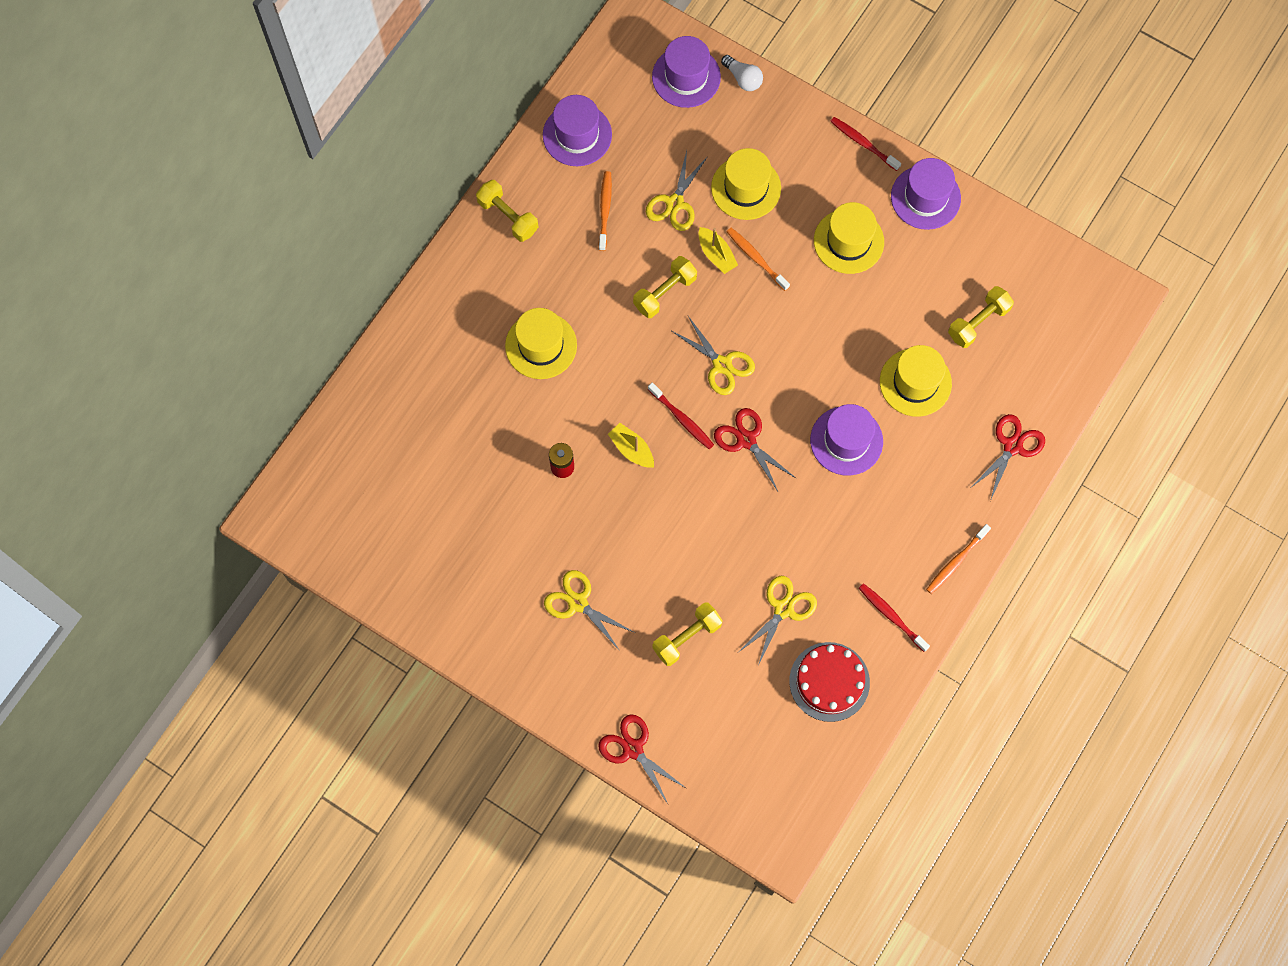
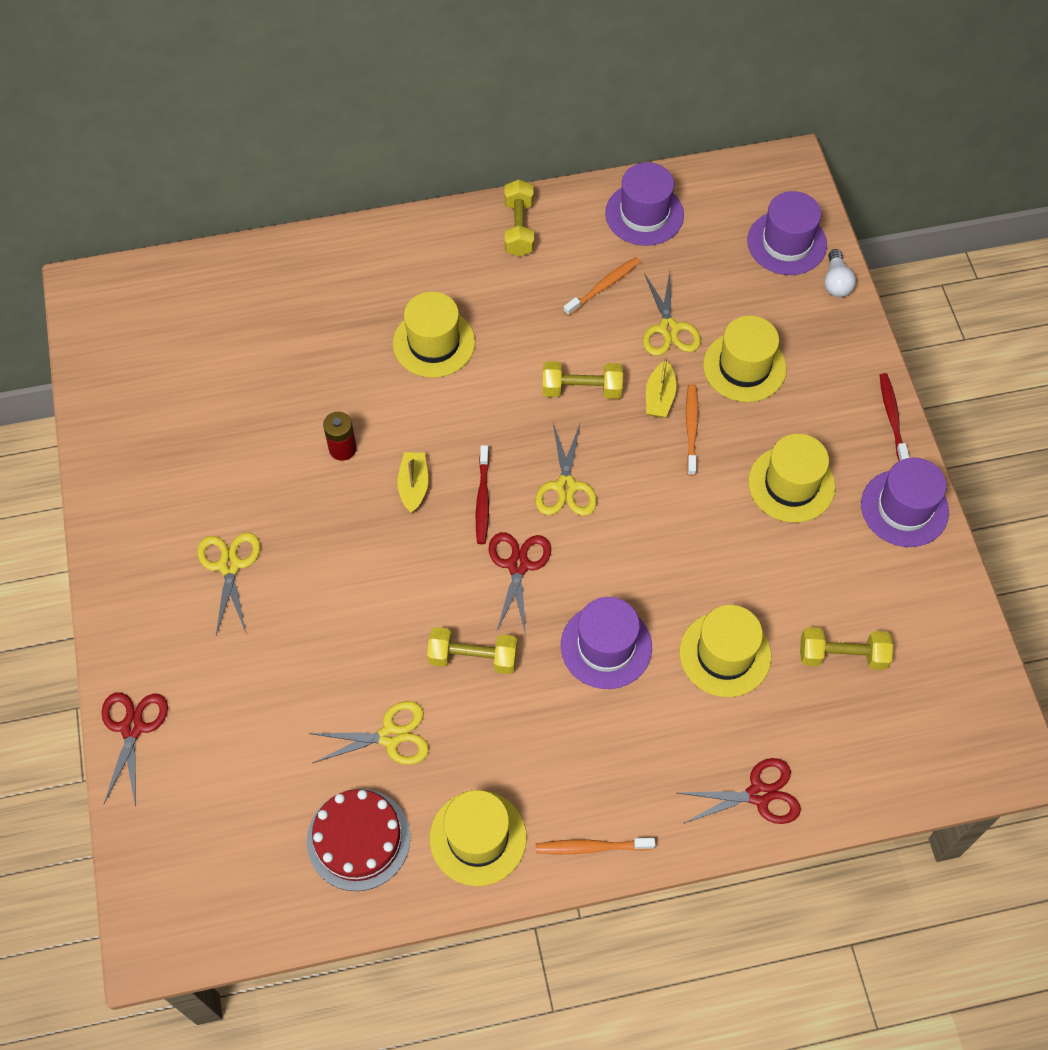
camera: 45 degrees right, 10 degrees down
yellow scissors [646,151,708,231] -> yellow scissors turned 75 degrees counterclockwise [643,272,701,356]
yellow dumbbell [652,602,723,666] -> yellow dumbbell moved to [427,627,517,674]
red toothbrush [859,583,930,652] -> yellow hat [430,790,527,886]

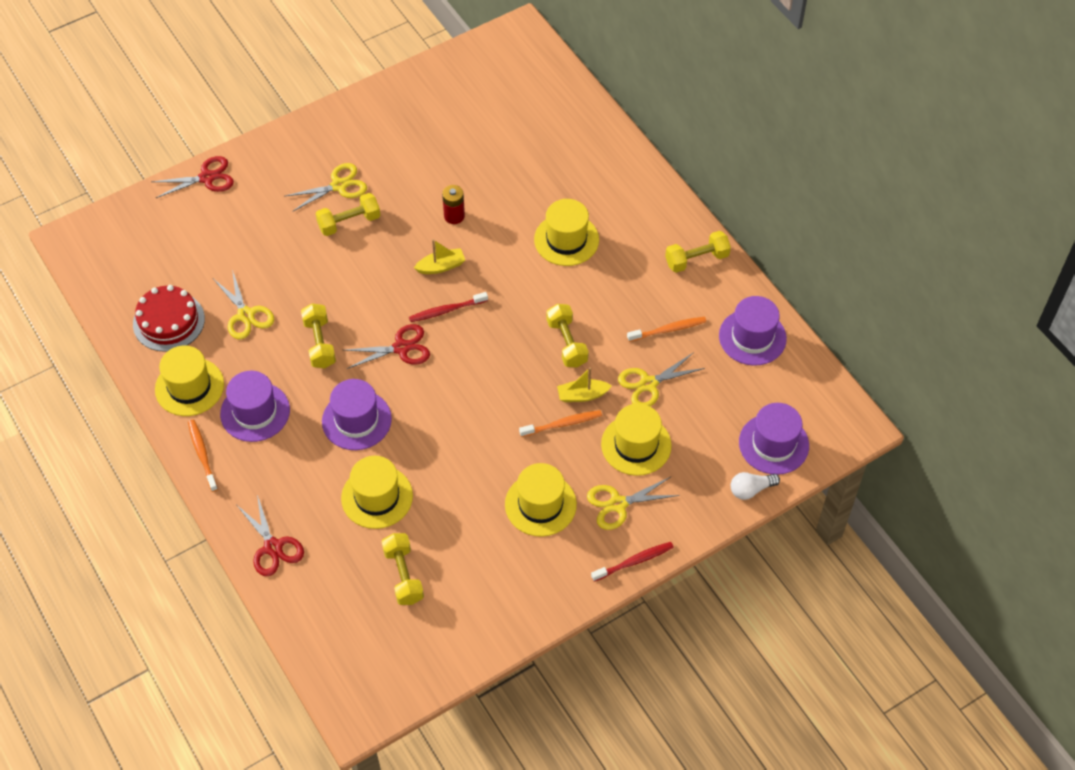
camera: 70 degrees right, 5 degrees down
yellow scissors [535,423,597,516] -> yellow scissors moved to [587,477,680,530]
orange toothbrush [564,257,640,316] -> orange toothbrush turned 45 degrees counterclockwise [627,317,706,342]
purple hat [861,458,949,547] -> purple hat moved to [220,371,290,442]
none -> yellow dumbbell [315,193,380,236]

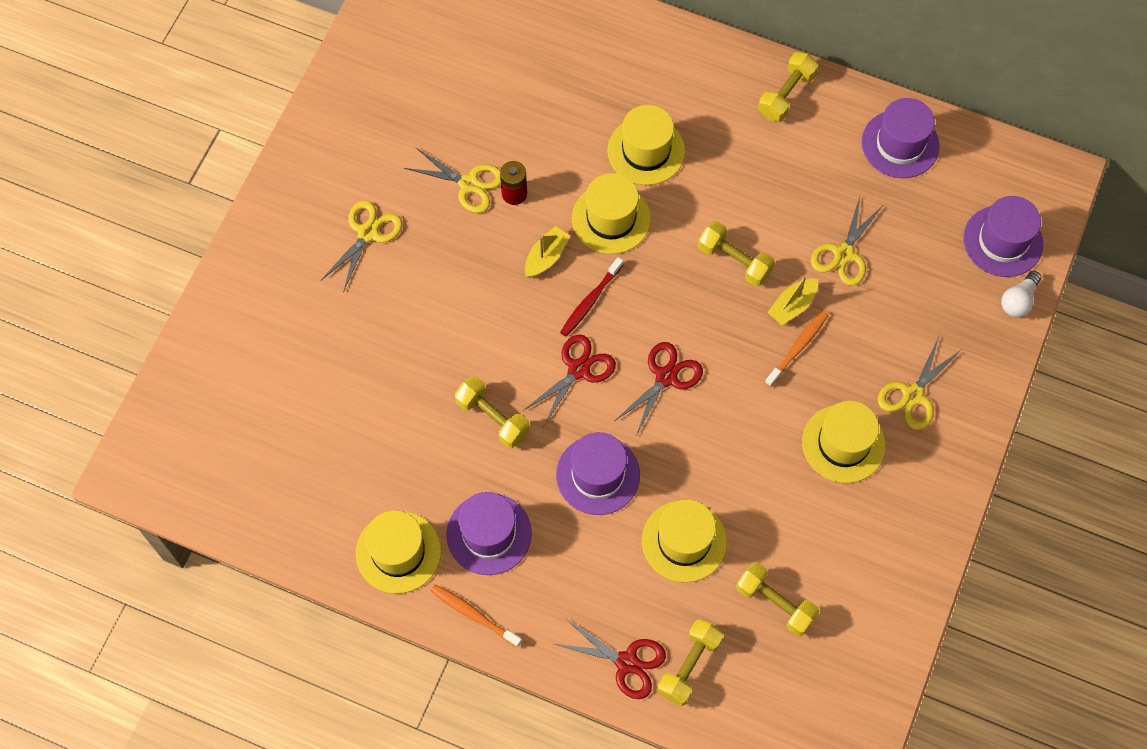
camera: 35 degrees left, 10 degrees up
red cake [133,285,205,352] -> none
red scissors [152,156,234,198] -> red scissors moved to [616,342,703,436]
yellow scissors [214,270,274,339] -> yellow scissors moved to [404,147,501,213]
yellow dumbbell [315,193,380,236] -> yellow dumbbell moved to [657,619,723,706]
red toothbrush [591,542,674,582] -> none
yellow hat [601,403,672,476] -> yellow hat moved to [572,173,651,254]
orange toothbrush [627,317,706,342] -> none

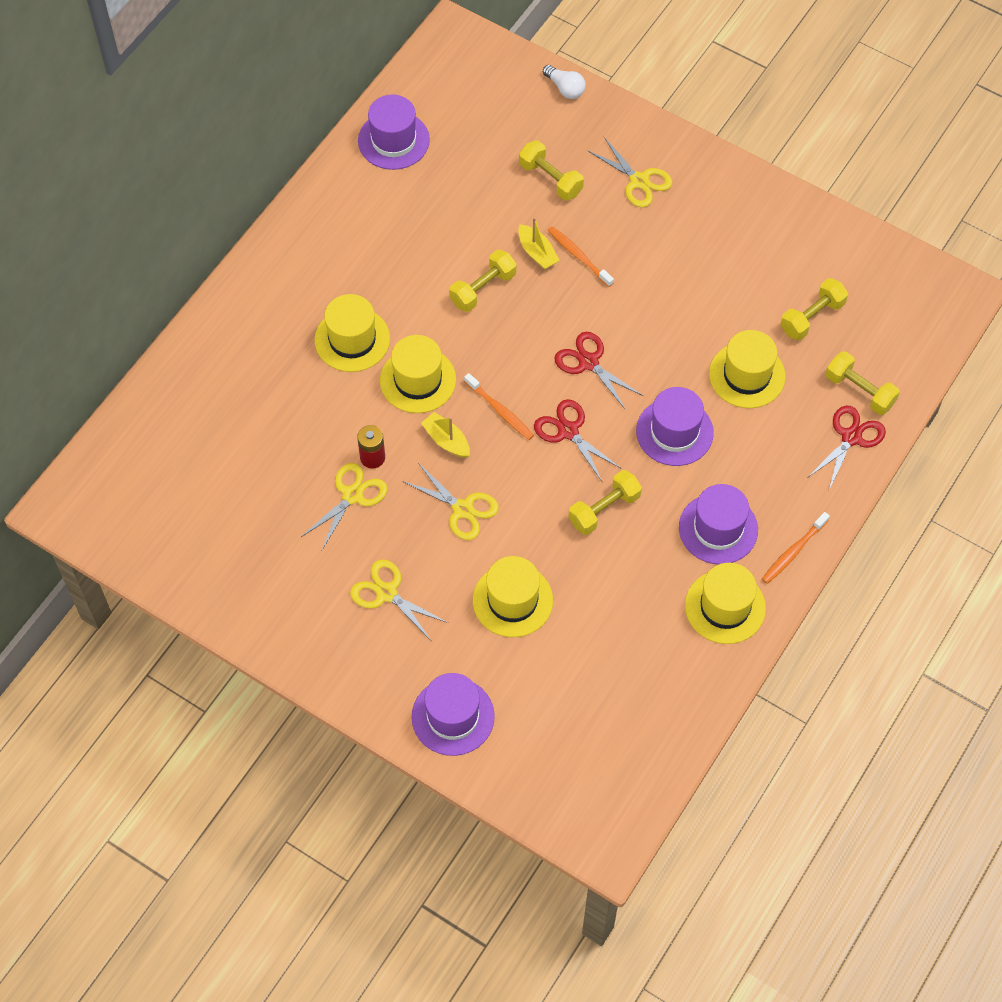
camera: 80 degrees left, 5 degrees down
red toothbrush [560,257,623,337] -> orange toothbrush [464,373,534,440]
yellow dumbbell [758,52,819,122] -> yellow dumbbell moved to [519,140,584,201]
yellow hat [802,401,886,483] -> yellow hat moved to [473,556,553,637]
yellow scissors [811,197,884,286] -> yellow scissors moved to [402,463,499,540]
purple hat [963,196,1043,277] -> purple hat moved to [412,673,495,756]

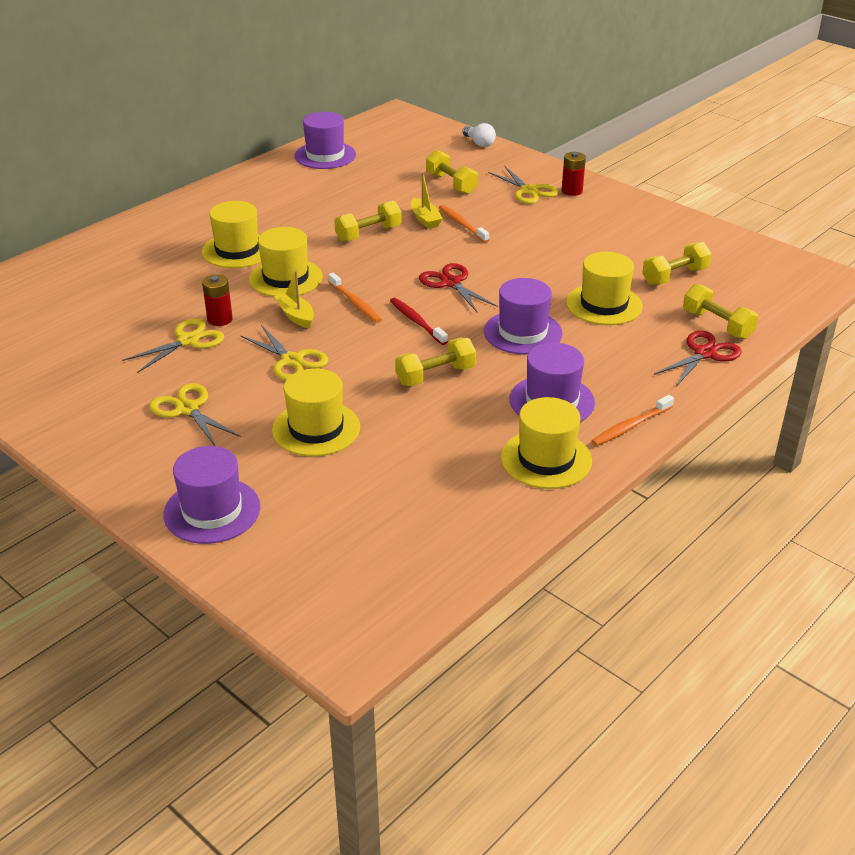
camera: 10 degrees right, 25 degrees down
red scissors [534,399,622,481] -> red toothbrush [390,298,448,345]
none -> red battery [562,152,586,196]

